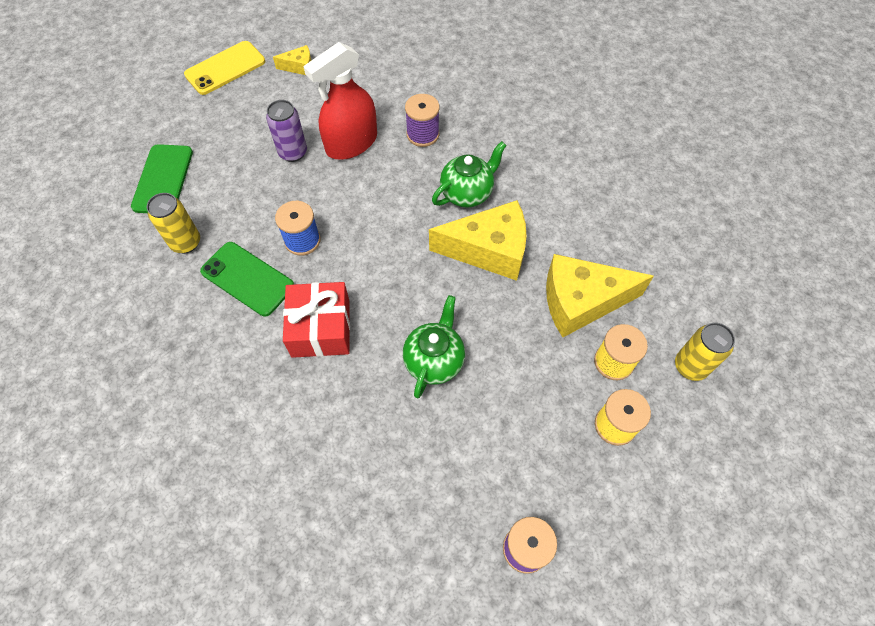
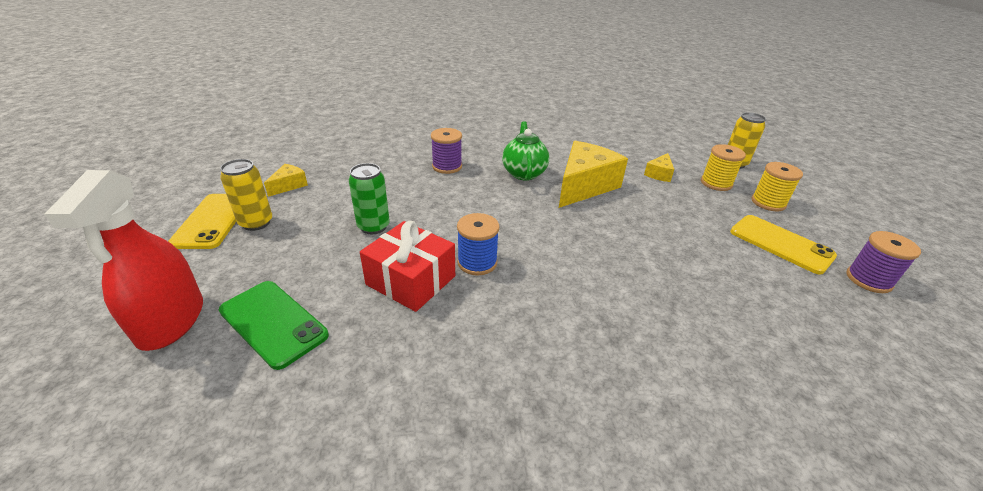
camera: 55 degrees left, 25 degrees down
yellow can [147,193,200,254] -> yellow can moved to [220,159,272,231]
green phone [200,242,294,316] -> none
purple can [266,100,307,162] -> green can [349,163,390,234]
red gift [283,282,350,358] -> red gift moved to [360,221,455,312]
red spray bottle [303,42,377,160] -> red spray bottle moved to [44,170,203,351]
green teapot [403,295,465,399] -> none
yellow cheese [546,254,654,337] -> yellow cheese [644,153,674,182], size x0.46
none -> yellow phone [730,215,837,275]

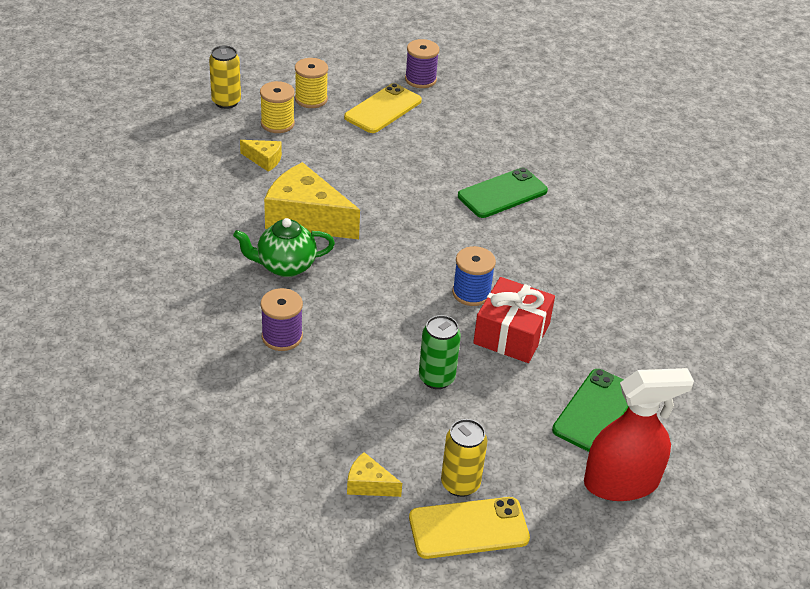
camera: 100 degrees left, 5 degrees up
none -> green phone [458,168,548,218]

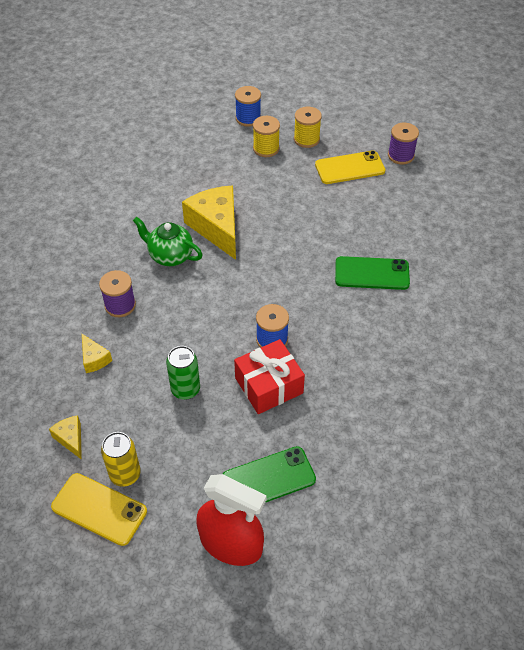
camera: 40 degrees right, 10 degrees up
yellow can [209,45,241,109] -> blue spool [235,86,261,127]
yellow cheese [240,140,282,172] -> yellow cheese moved to [82,334,112,373]

